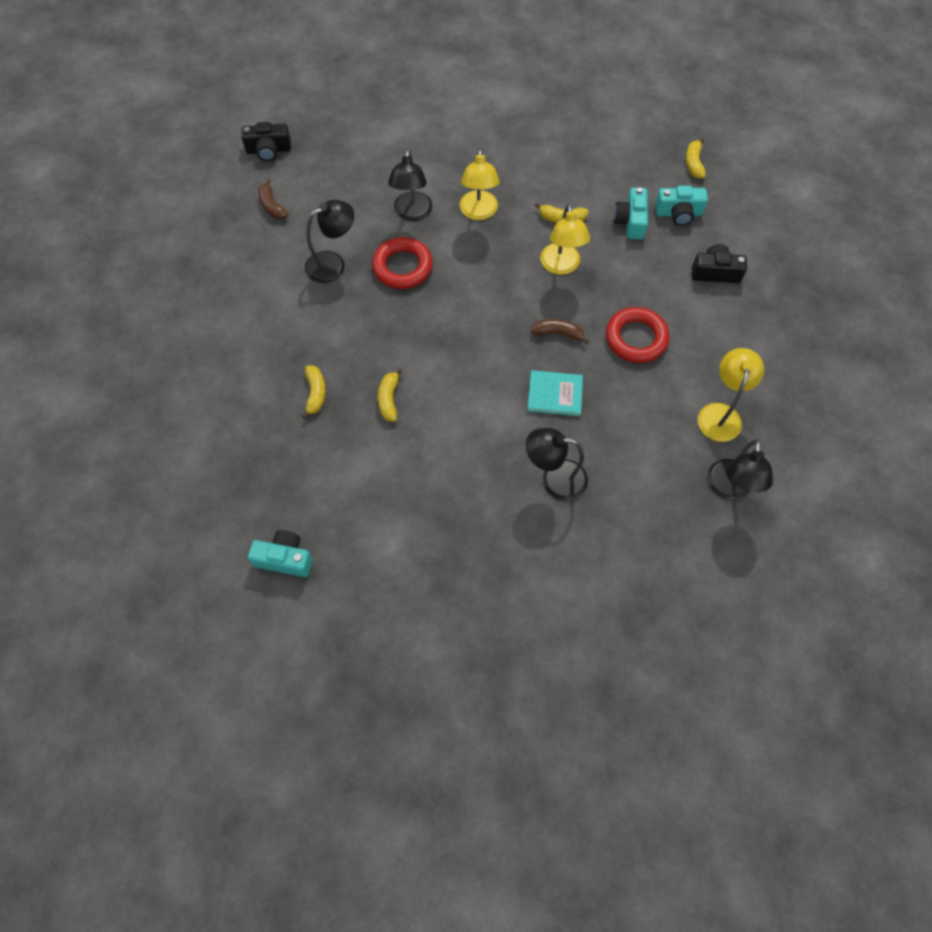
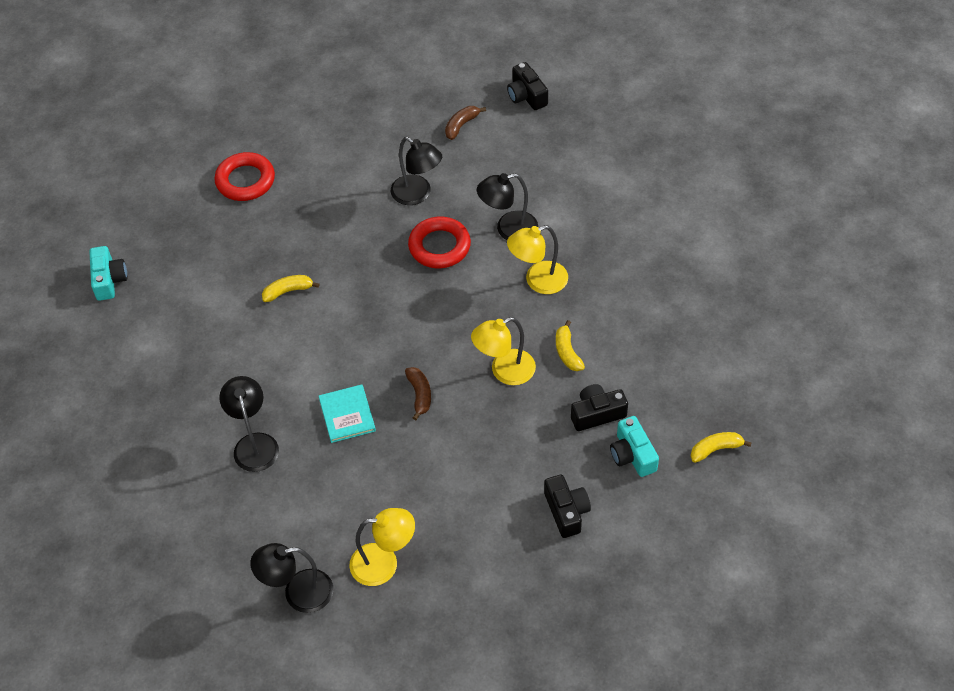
camera: 70 degrees right, 10 degrees down
yellow banana [302,365,326,419] -> none
red ring [606,307,670,363] -> red ring moved to [214,152,275,201]
turquoise camera [614,187,648,239] -> black camera [571,384,628,431]

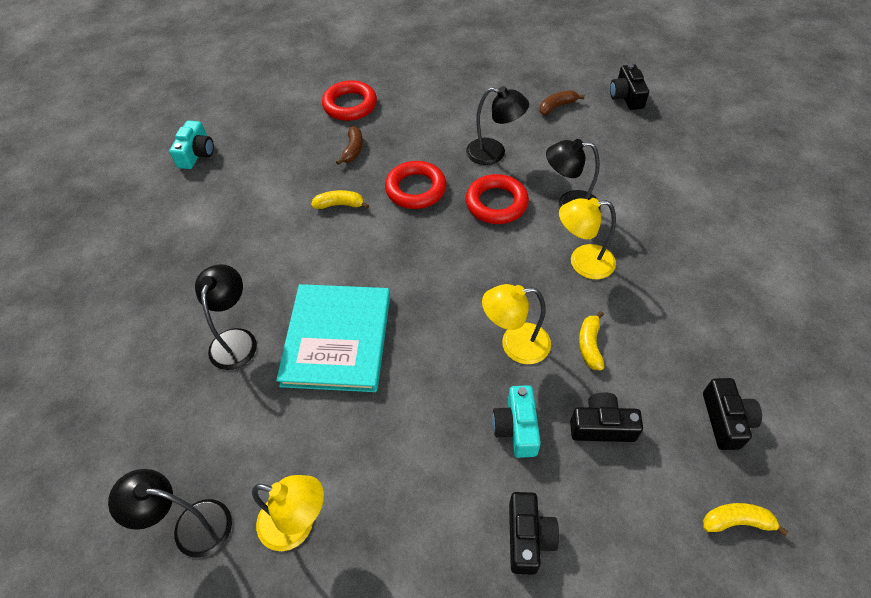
camera: 20 degrees right, 0 degrees up
turquoise book [319,384,376,443] -> turquoise book [276,284,390,392], size x1.93
black lamp [390,137,442,205] -> black lamp turned 45 degrees counterclockwise [466,86,529,165]
brown banana [405,367,431,420] -> brown banana moved to [336,126,363,165]
turquoise camera [610,416,659,477] -> turquoise camera moved to [492,385,541,458]
none -> red ring [385,161,446,209]
none -> black camera [703,378,762,450]

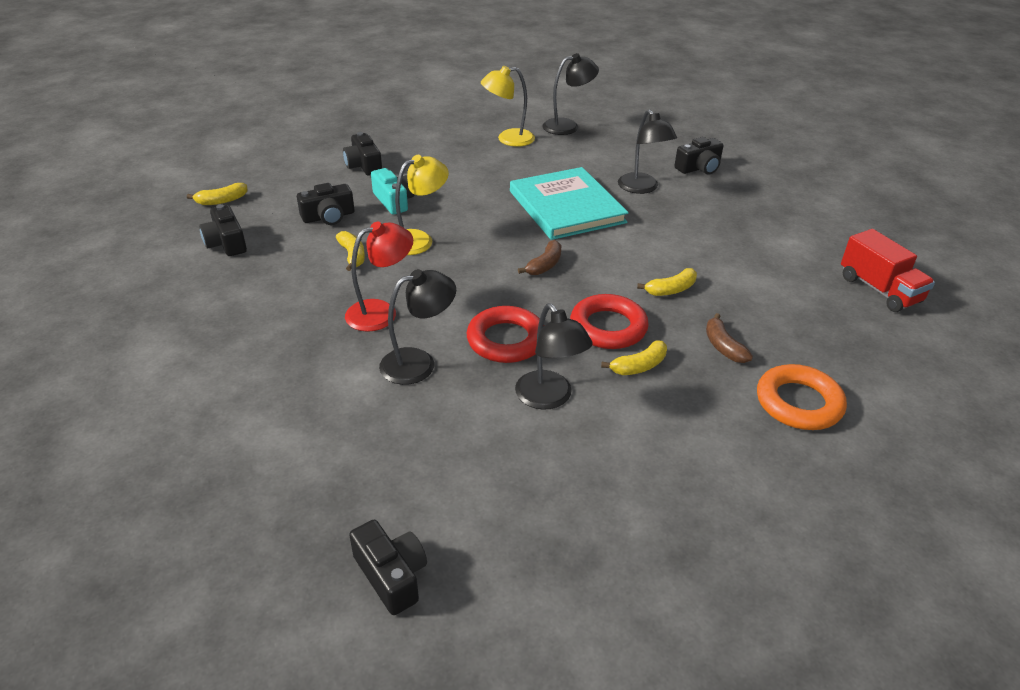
camera: 150 degrees right, 15 degrees down
turquoise camera [169,120,214,169] -> red truck [841,229,935,312]
red ring [322,80,377,121] -> orange ring [757,364,847,430]
black lamp [466,86,529,165] -> black lamp turned 105 degrees counterclockwise [515,303,593,410]
brown banana [540,90,585,115] -> brown banana moved to [518,240,561,275]
yellow lamp [559,198,616,279] -> red lamp [345,221,413,332]
none -> yellow banana [601,341,667,375]
none -> black camera [674,137,724,175]

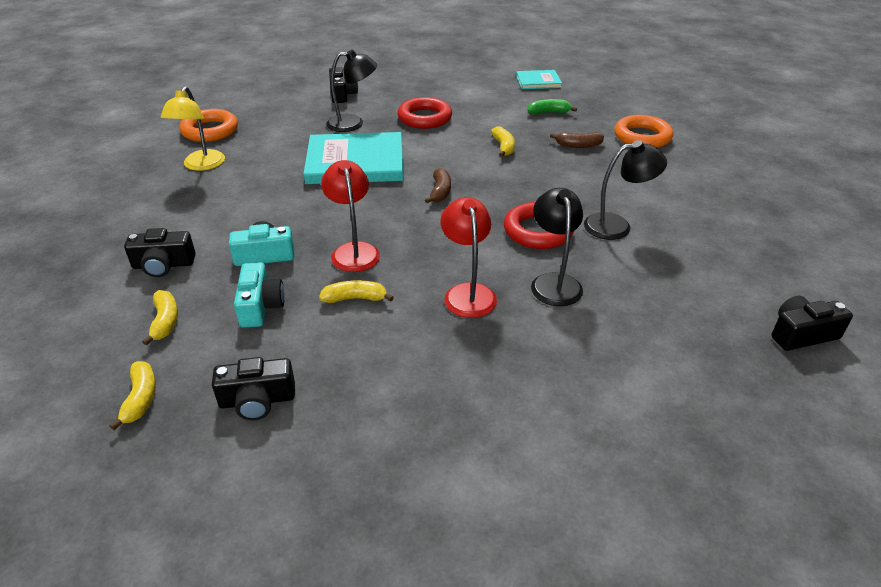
camera: 70 degrees left, 0 degrees up
black camera [297,183,354,225] -> turquoise camera [234,262,285,328]
yellow lamp [395,155,449,255] -> red lamp [321,160,380,272]
brown banana [518,240,561,275] -> brown banana turned 45 degrees clockwise [425,168,451,204]
black lamp [543,53,599,135] -> orange ring [179,109,238,142]
red ring [570,294,649,349] -> red ring moved to [397,97,452,129]
yellow banana [601,341,667,375] -> yellow banana moved to [142,290,178,346]
red truck [841,229,935,312] -> turquoise book [516,70,562,89]
none -> green banana [528,99,577,115]

